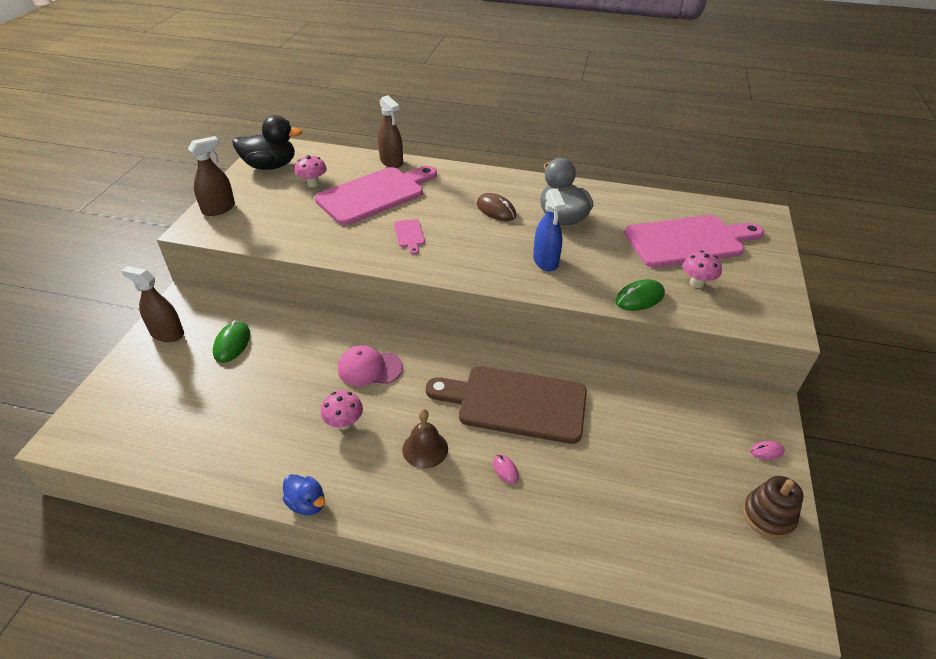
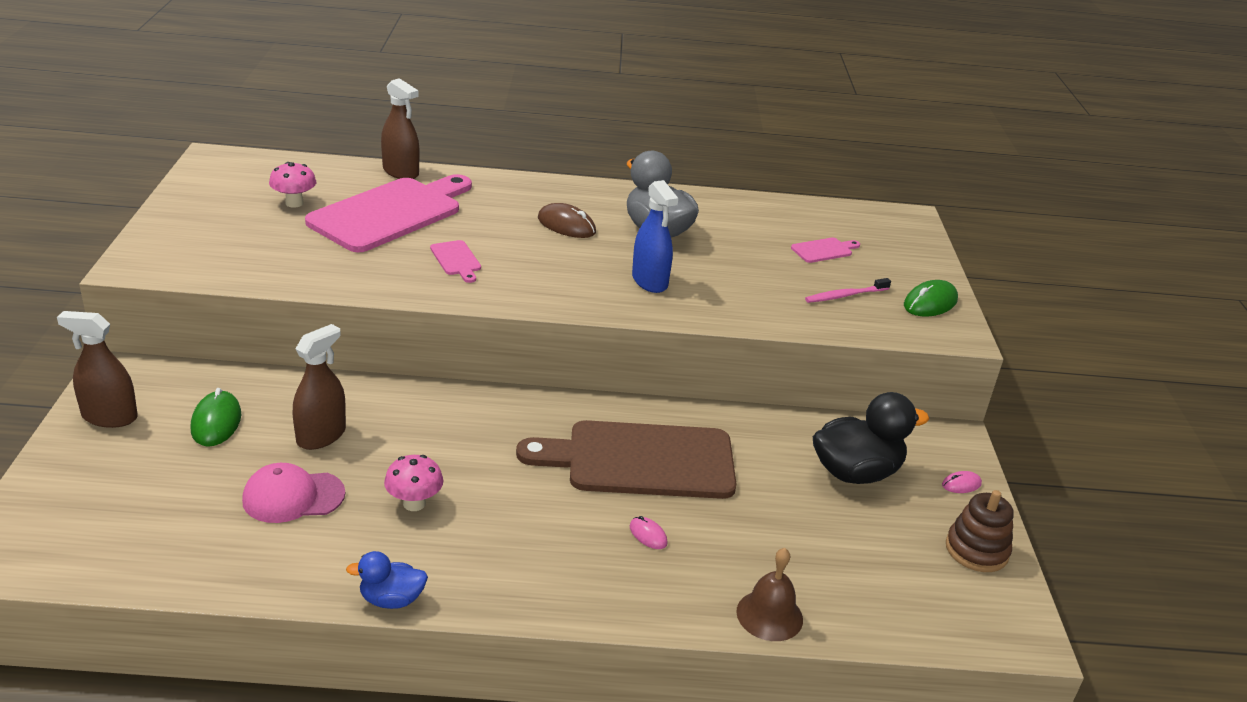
camera: 15 degrees left, 10 degrees down
brown spray bottle [188,136,235,216] -> brown spray bottle moved to [293,324,346,450]
black duck [232,115,302,170] -> black duck moved to [813,392,929,484]
blue duck [282,474,325,515] -> blue duck turned 150 degrees clockwise [346,551,428,609]
pink cap [338,345,403,386] -> pink cap moved to [242,463,345,523]
brown bell [403,409,448,469] -> brown bell moved to [736,548,803,641]
green mouse [615,279,665,311] -> green mouse moved to [904,280,958,317]
pink cutting board [624,215,764,268] -> pink cutting board [791,238,860,263], size x0.40
pink mushroom [683,251,722,288] -> pink toothbrush [805,278,891,303]

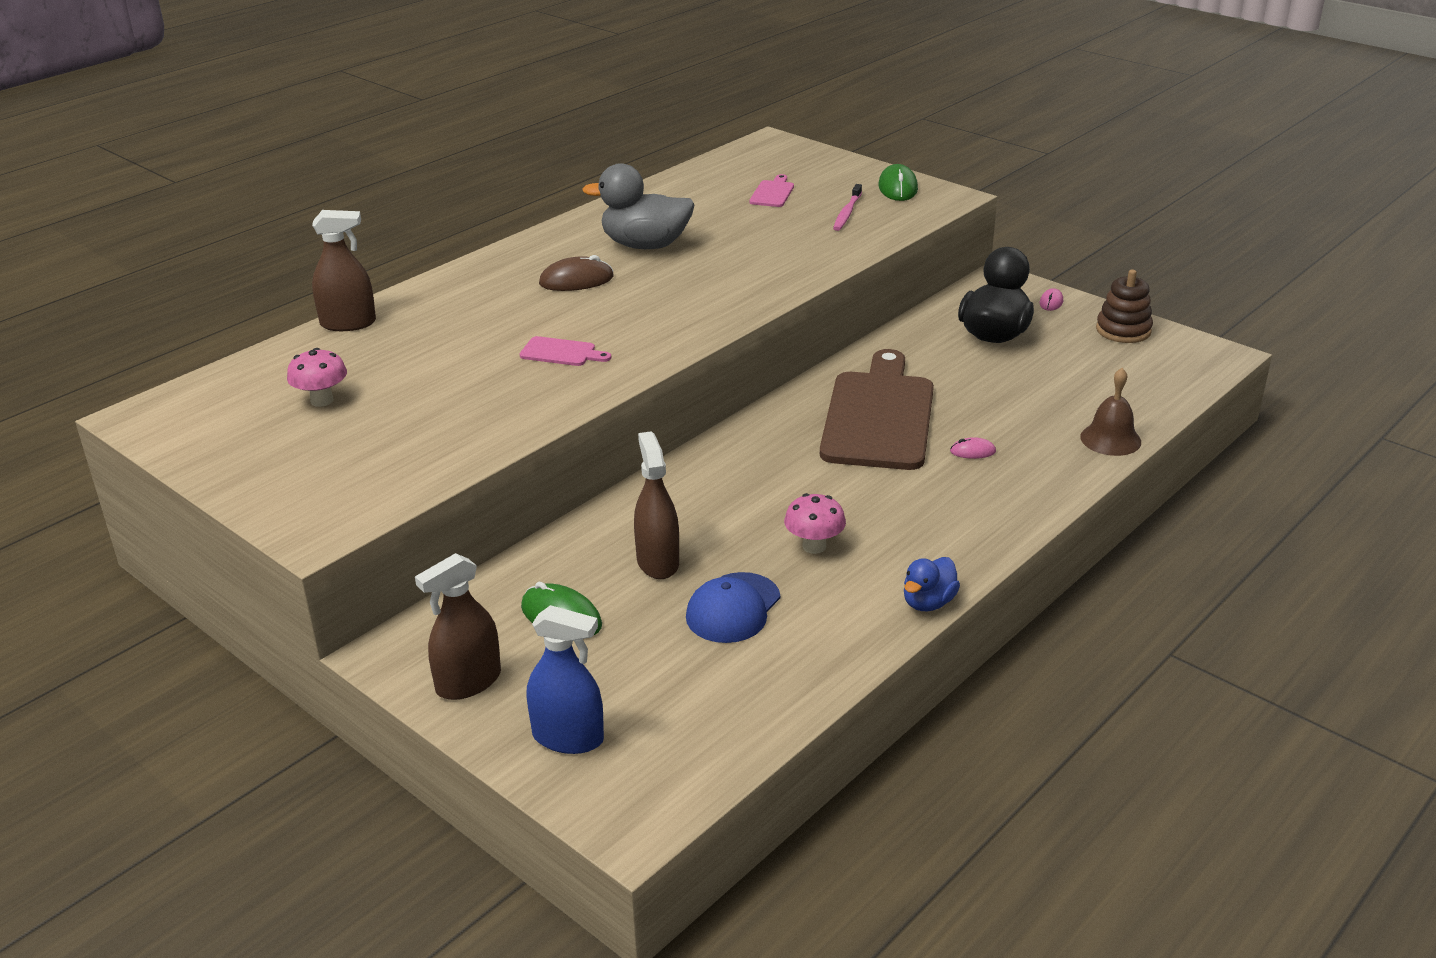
camera: 45 degrees left, 0 degrees up
pink cap [242,463,345,523] -> blue cap [686,572,780,643]
pink cutting board [305,174,472,252] -> none
brown cutting board [516,420,737,499] -> brown cutting board turned 150 degrees clockwise [820,349,934,470]
blue spray bottle [632,180,678,293] -> blue spray bottle moved to [527,605,604,754]

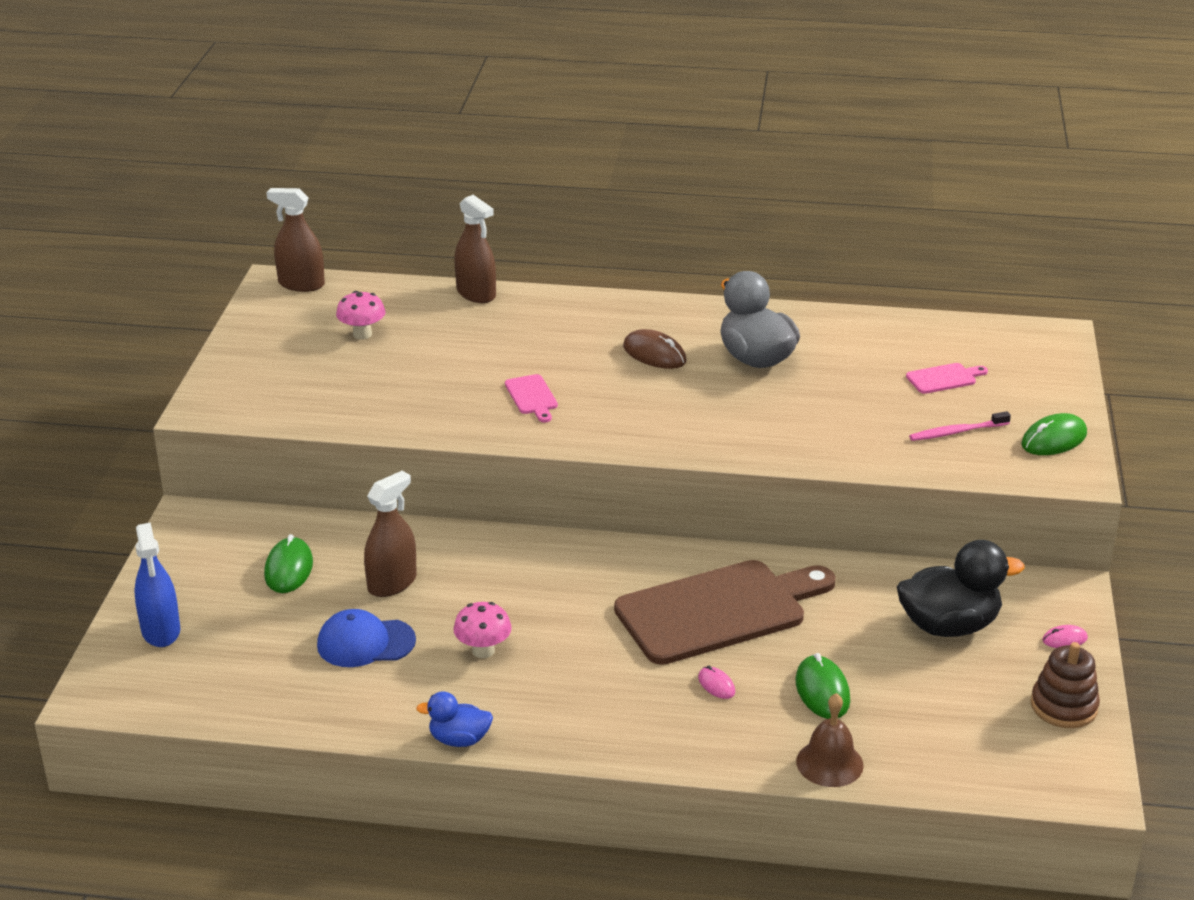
camera: 55 degrees right, 0 degrees up
brown spray bottle [415,553,501,700] -> brown spray bottle moved to [266,188,325,292]
none -> green mouse [795,653,850,719]

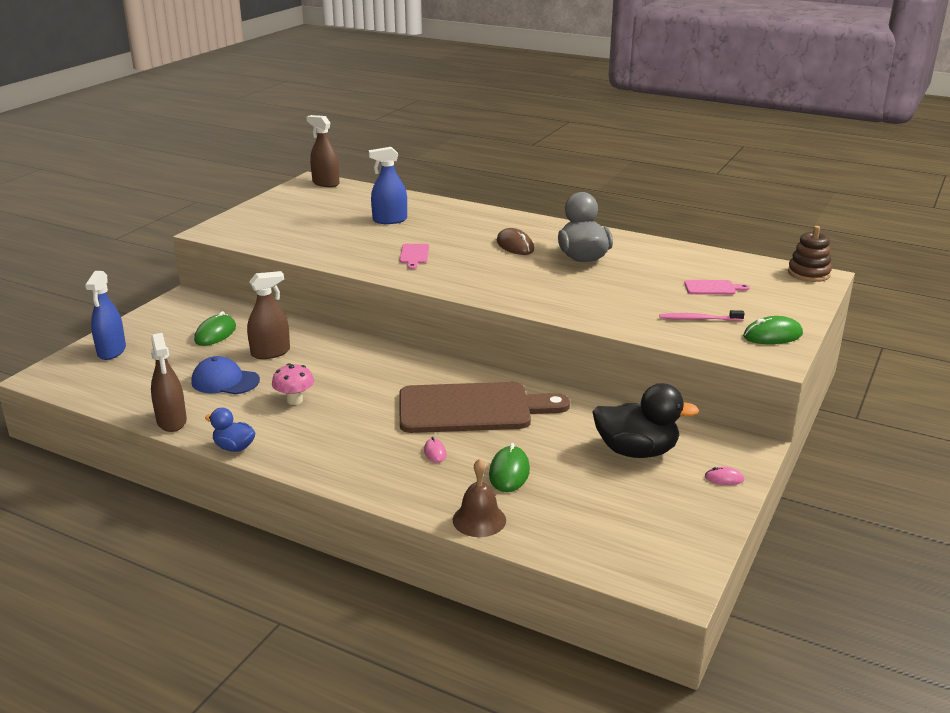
camera: 20 degrees right, 5 degrees down
pink mushroom [336,291,385,340] -> none
brown spray bottle [454,195,496,303] -> brown spray bottle moved to [151,333,187,432]
brown stacking toy [1031,642,1100,728] -> brown stacking toy moved to [788,226,832,282]
none -> blue spray bottle [369,147,407,224]

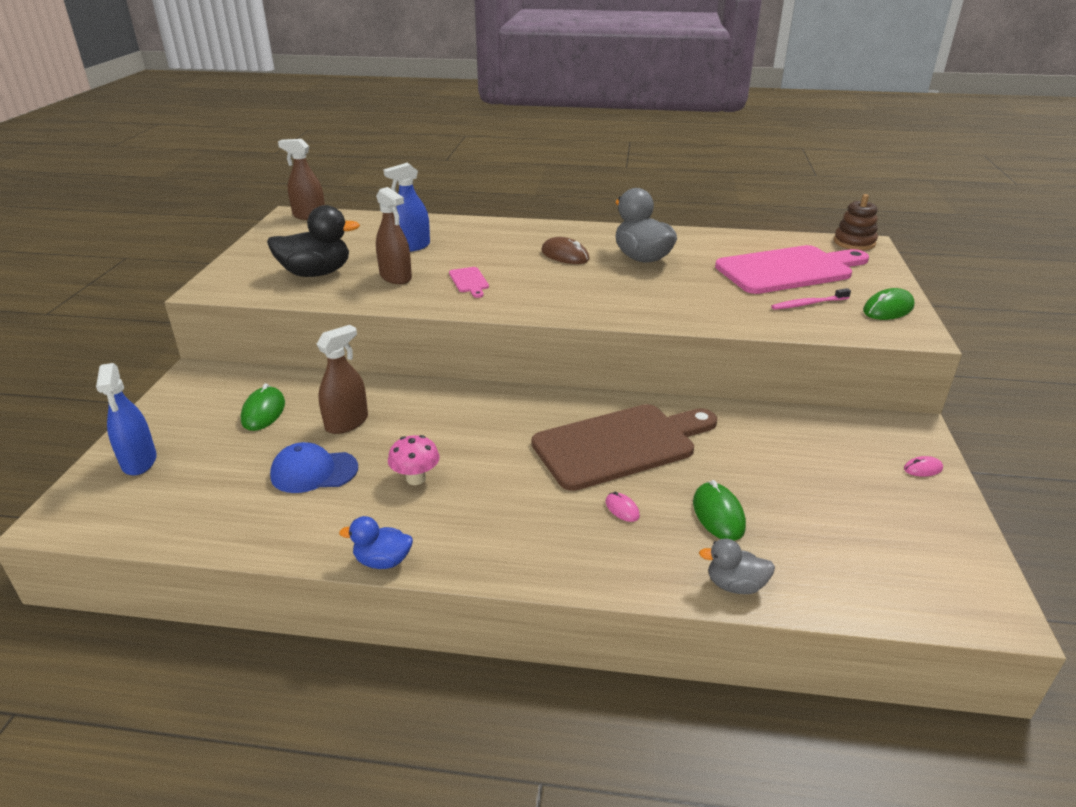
camera: 20 degrees left, 5 degrees up
brown spray bottle [151,333,187,432] -> brown spray bottle moved to [376,187,412,284]
brown bell [453,458,506,537] -> grey duck [699,539,775,594]
black duck [592,383,699,458] -> black duck moved to [267,205,360,277]
pink cutting board [684,280,750,295] -> pink cutting board [715,245,869,294], size x2.48

